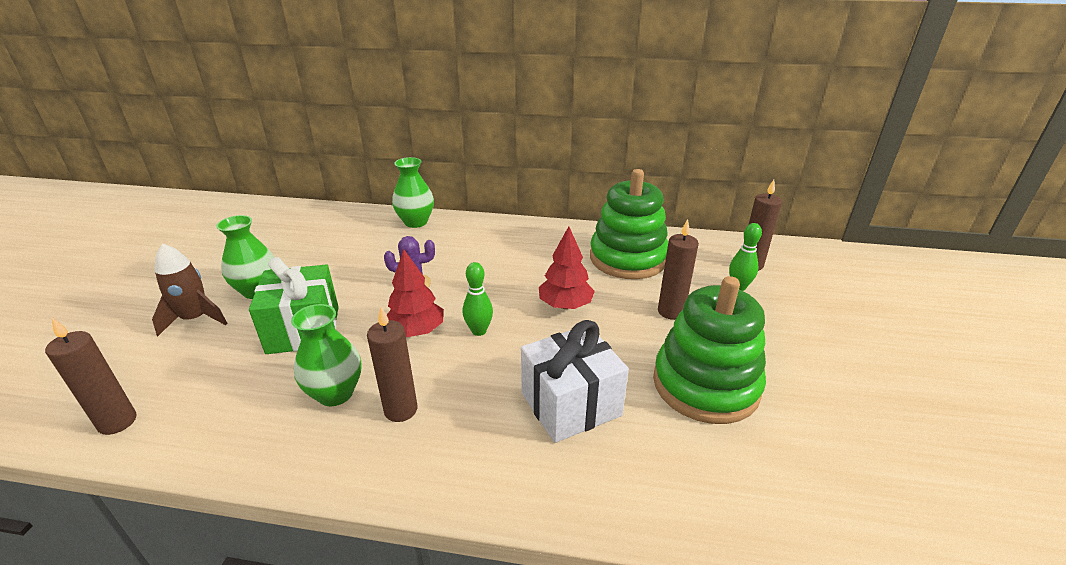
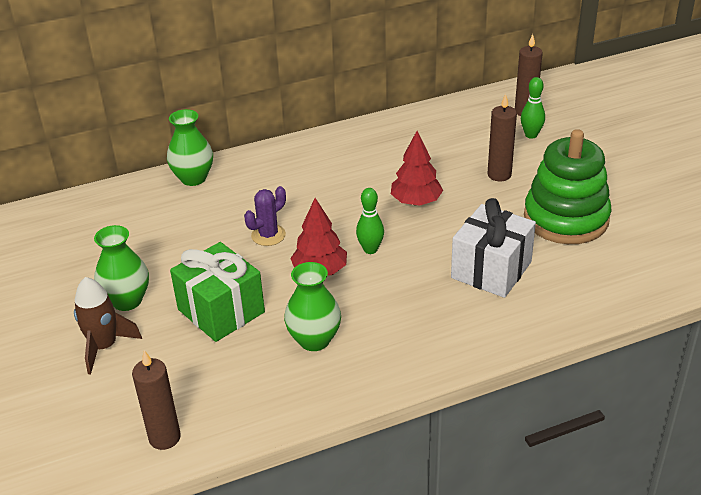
camera: 30 degrees left, 5 degrees up
brown candle [367,307,418,422] -> none
green stacking toy [590,169,668,279] -> none

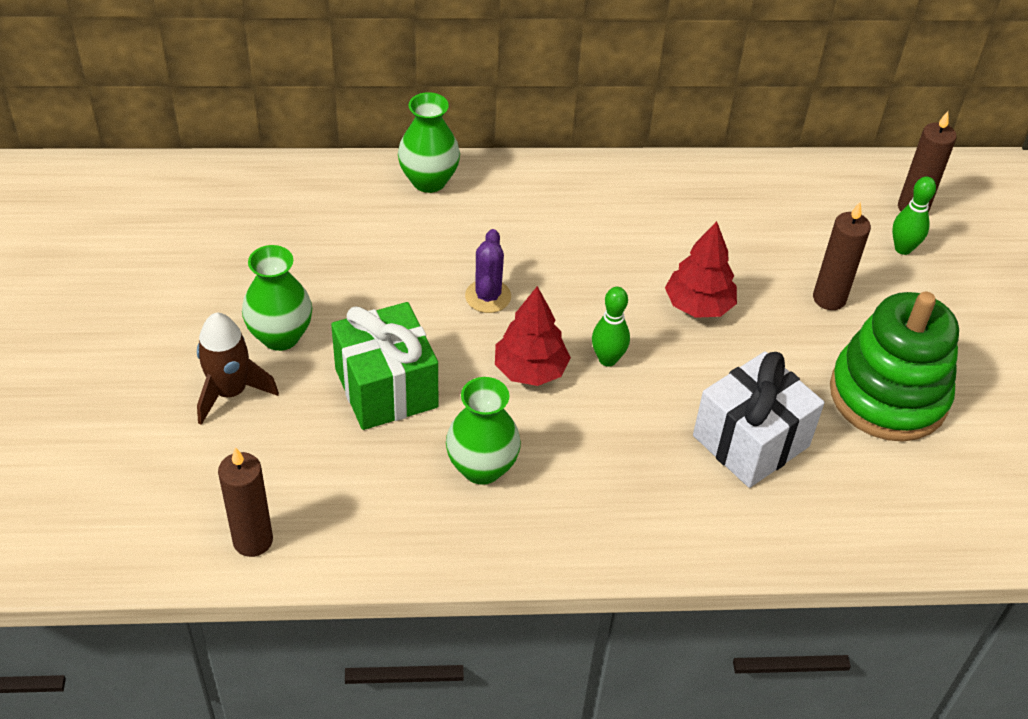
camera: 15 degrees right, 10 degrees up
purple cactus [244,186,286,246] -> purple cactus turned 60 degrees counterclockwise [465,229,511,313]

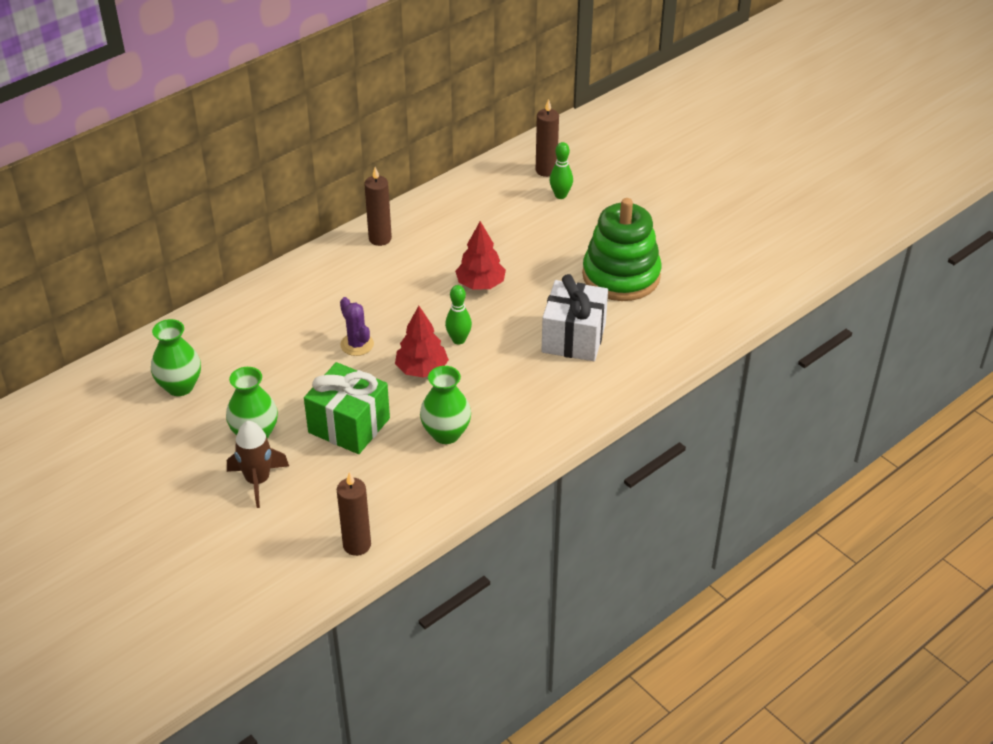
camera: 35 degrees left, 5 degrees down
green vase [398,92,460,193] -> green vase moved to [151,319,201,396]
brown candle [813,202,871,310] -> brown candle moved to [364,167,392,246]

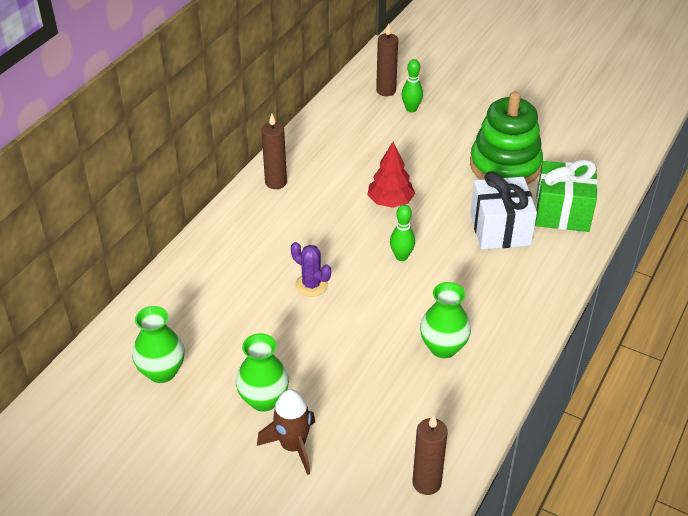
camera: 20 degrees left, 0 degrees up
green gift [304,362,390,454] -> green gift moved to [535,159,598,232]
red tree [395,306,449,378] -> none

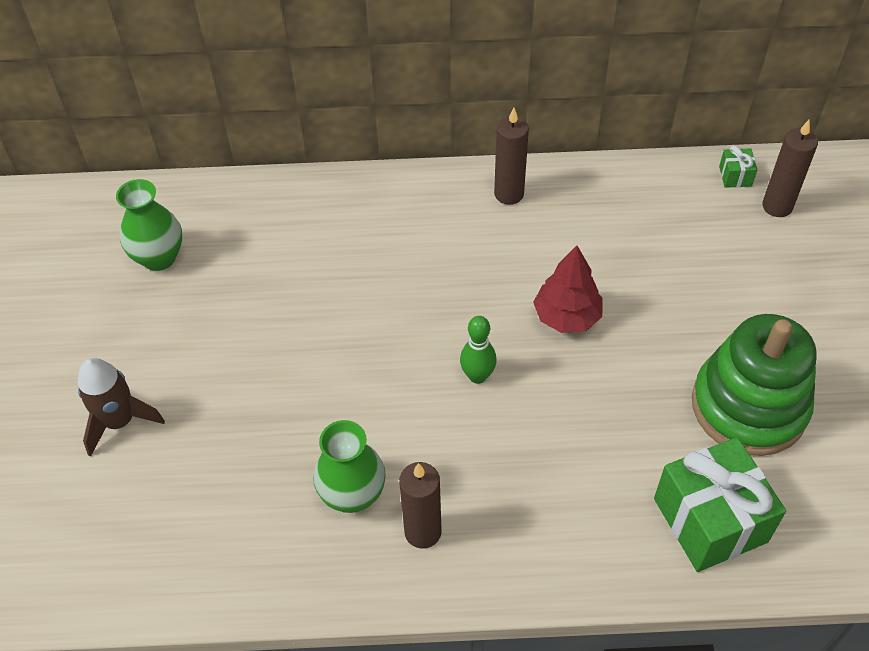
camera: 60 degrees right, 10 degrees up
green vase [236,333,289,412] -> none
purple cactus [291,242,331,297] -> none
green bowling pin [401,59,423,112] -> none
brown candle [412,415,448,495] -> brown candle moved to [399,462,442,549]
white gift [470,171,537,249] -> none
none -> green gift [719,146,757,188]

